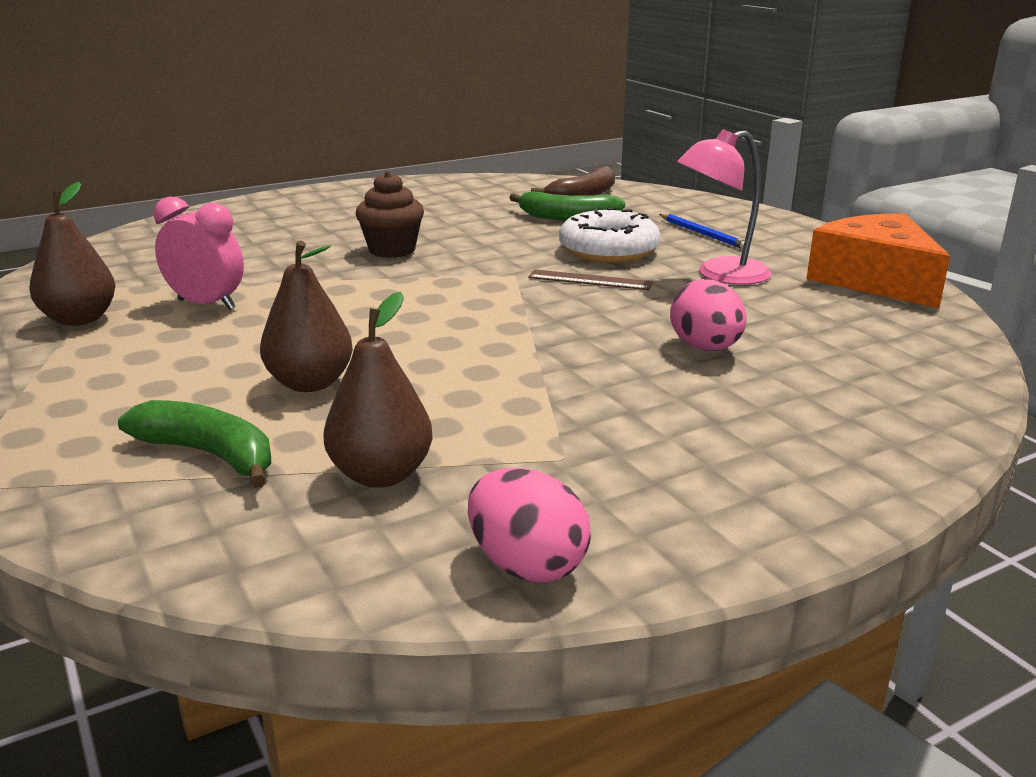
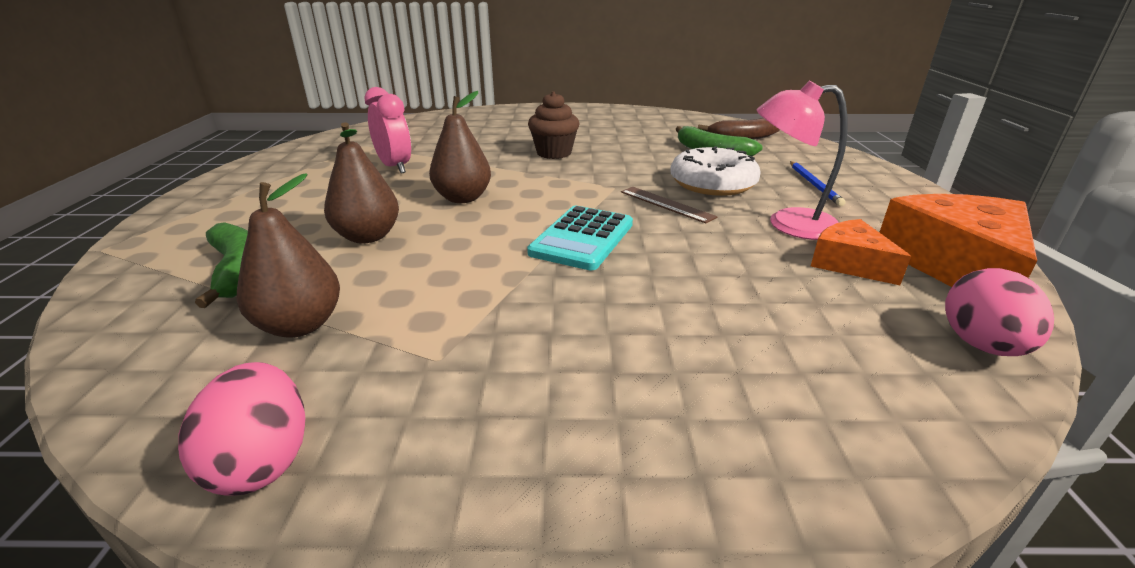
camera: 30 degrees right, 5 degrees up
brown pear [29,182,115,326] -> brown pear moved to [429,91,491,203]
pink egg [670,279,746,351] -> pink egg moved to [945,268,1054,356]
none -> turquoise calculator [527,206,633,270]
none -> orange cheese [811,219,911,285]

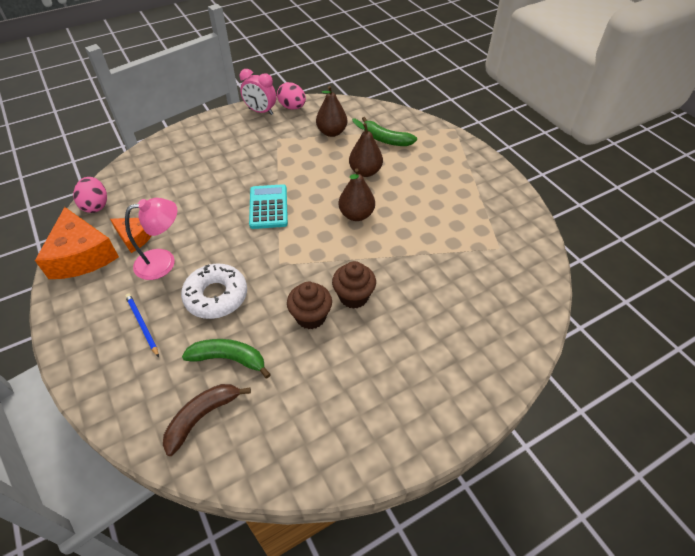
camera: 150 degrees right, 20 degrees up
pink clock [364,87,411,174] -> pink clock moved to [240,69,276,115]
brown ruler [621,187,718,223] -> none
none -> brown cupcake [287,282,332,329]

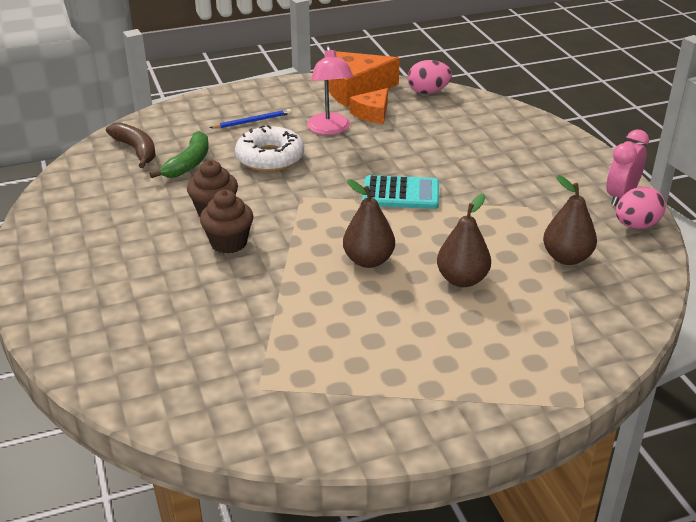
camera: 100 degrees right, 15 degrees down
green banana [362,117,417,146] -> none

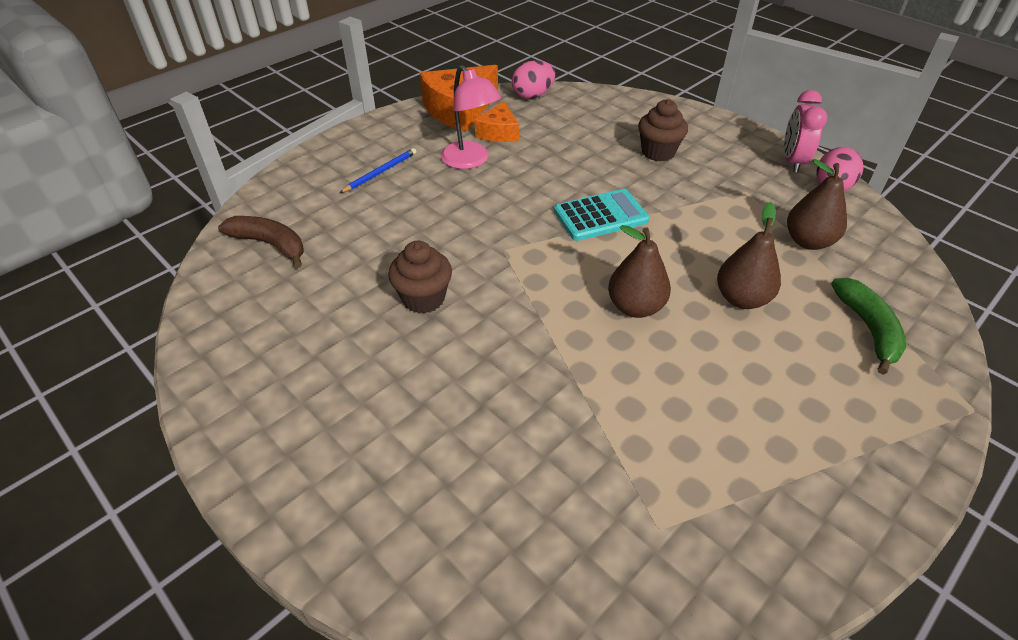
camera: 25 degrees left, 10 degrees up
green banana [150,131,209,178] -> green banana moved to [831,278,906,375]
brown cupcake [200,190,253,254] -> brown cupcake moved to [638,99,688,161]
white donut [235,125,304,172] -> none

